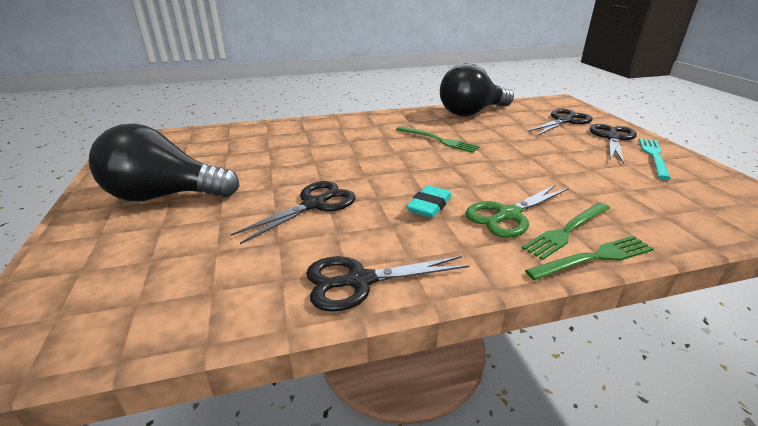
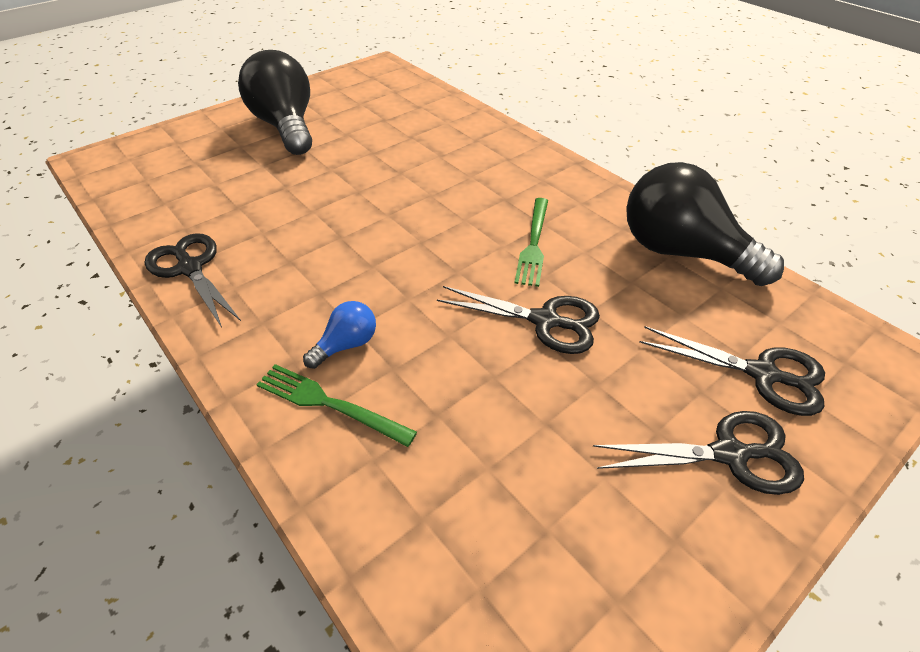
camera: 65 degrees right, 15 degrees up
black scissors [231,181,356,244] -> black scissors moved to [437,286,600,354]
turquoise eraser [407,185,452,218] -> none
green scissors [466,184,569,238] -> blue light bulb [303,301,376,369]
green fork [525,236,654,280] -> none
turquoise fork [639,138,671,179] -> none

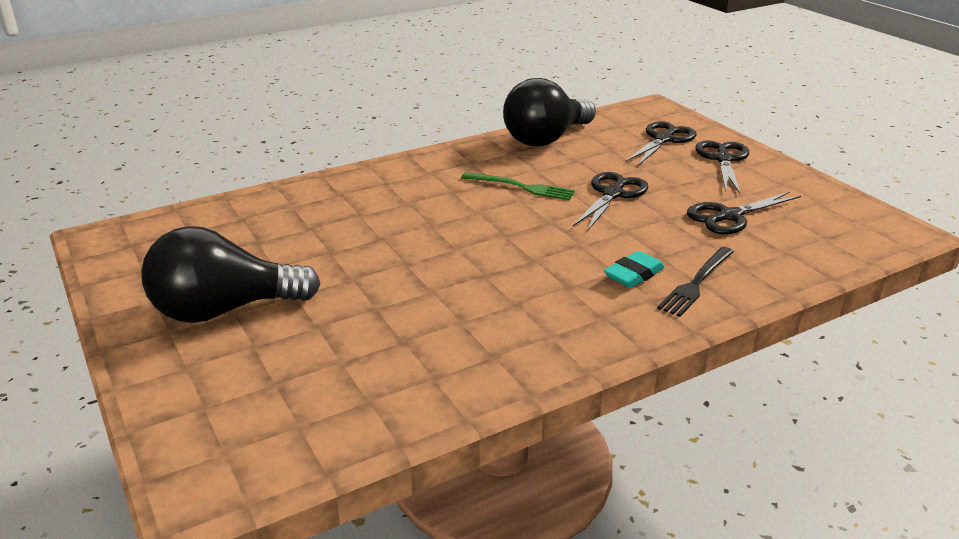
camera: 80 degrees left, 15 degrees down
black scissors [145,233,241,327] -> black scissors moved to [687,191,801,234]
green fork [256,364,417,447] -> black fork [657,247,734,317]
blue light bulb [303,301,376,369] -> turquoise eraser [604,251,665,288]

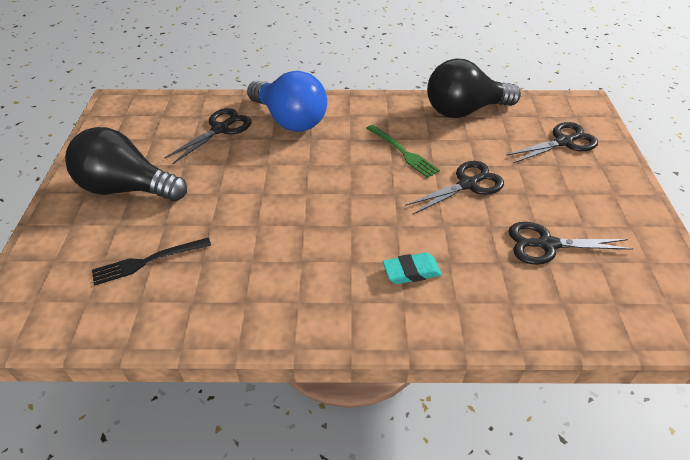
camera: 30 degrees right, 15 degrees up
black fork [657,247,734,317] -> black fork moved to [92,237,211,286]
black scissors [695,140,749,194] -> black scissors moved to [164,108,251,164]
none -> blue light bulb [247,71,327,132]

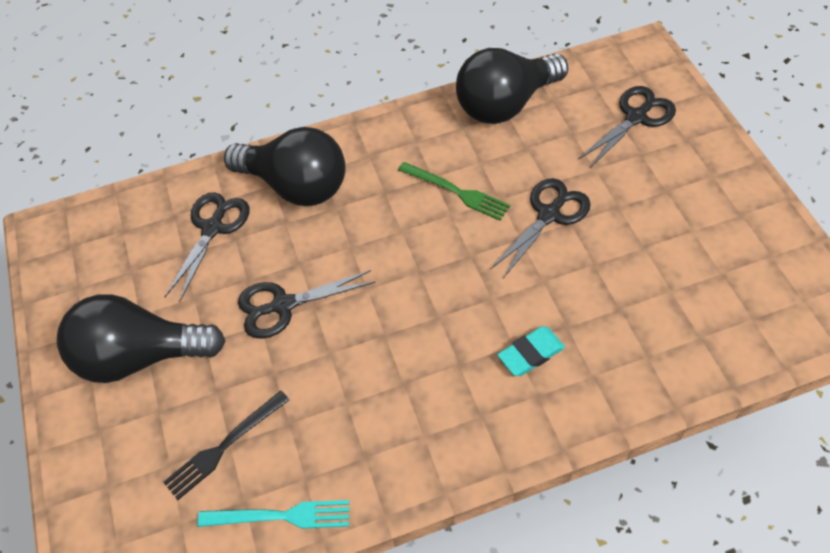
camera: 15 degrees left, 10 degrees up
blue light bulb [247,71,327,132] -> black light bulb [224,127,346,206]
black scissors [508,222,633,265] -> black scissors moved to [238,270,375,339]
none -> turquoise fork [197,500,350,529]

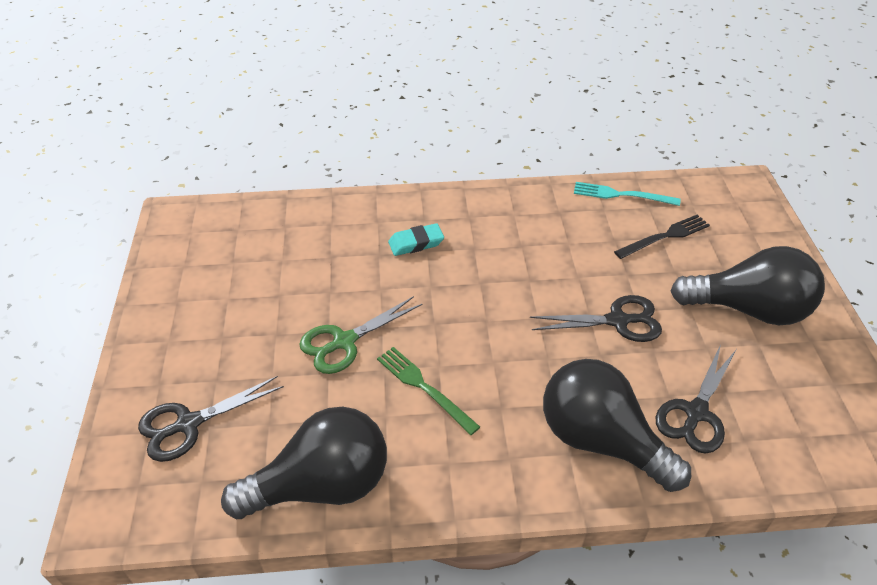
camera: 170 degrees left, 10 degrees down
black scissors [490,178,591,278] -> green scissors [299,296,423,374]

